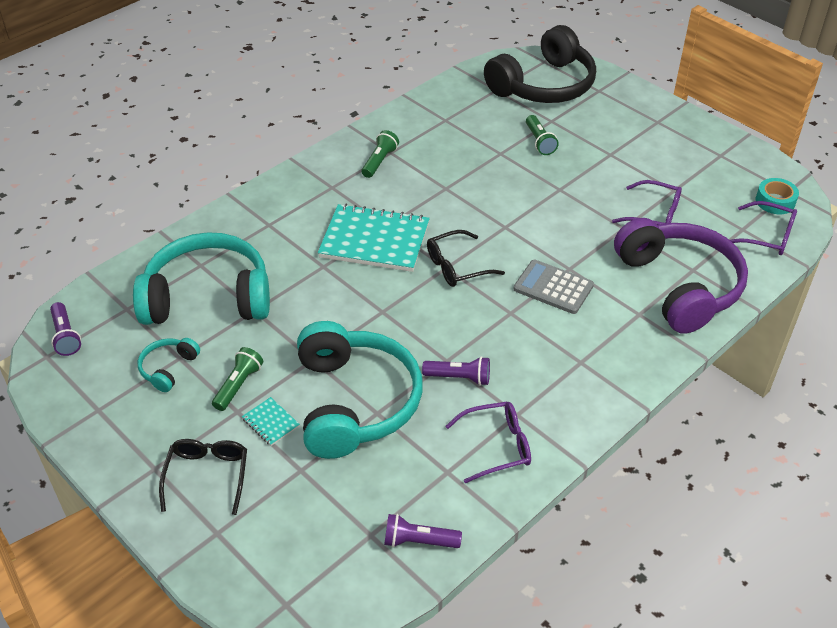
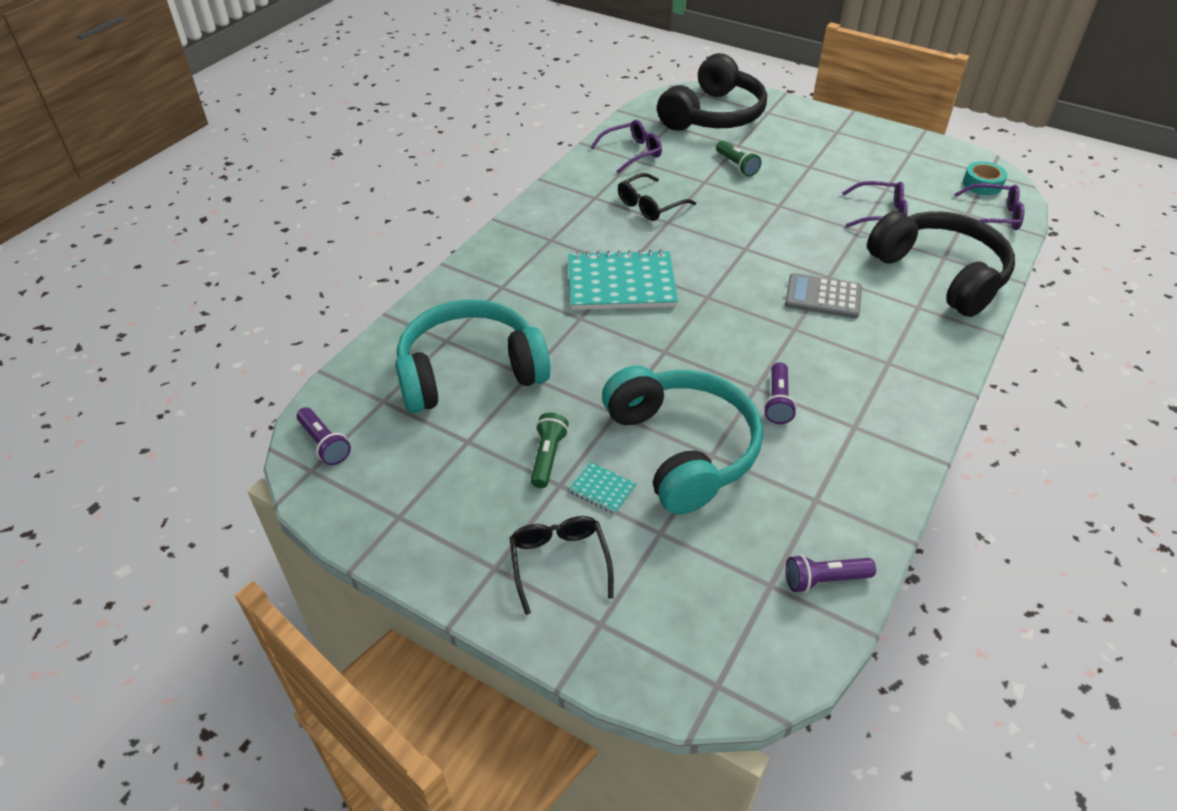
camera: 15 degrees left, 0 degrees up
turquoise headphones [137,338,200,392] -> none
green flashlight [362,130,399,178] -> none
purple flashlight [422,356,490,386] -> purple flashlight turned 105 degrees clockwise [764,362,797,424]
black glasses [427,230,505,287] -> black glasses moved to [618,173,696,221]
purple glasses [445,402,531,483] -> purple glasses moved to [590,120,662,174]
purple headphones [614,218,748,334] -> black headphones [867,211,1015,317]

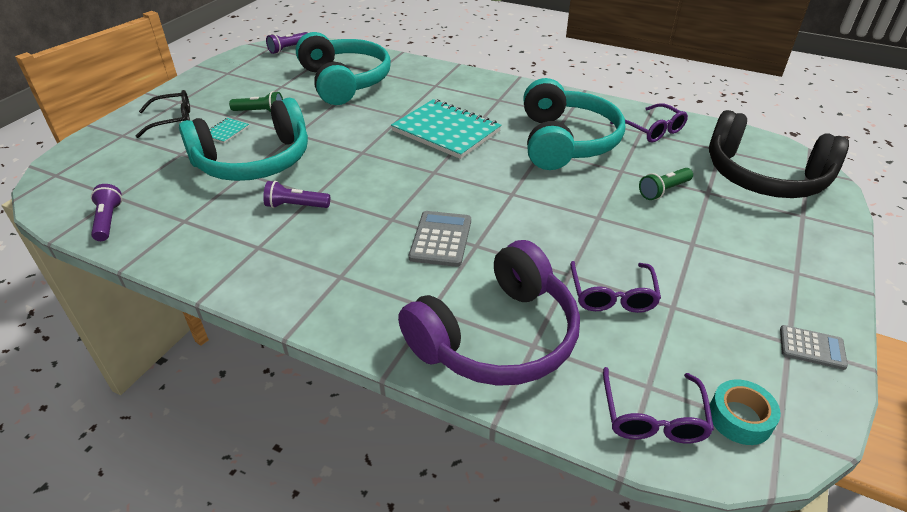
camera: 85 degrees right, 5 degrees down
turquoise notebook [568,249,678,310] -> turquoise notebook turned 45 degrees counterclockwise [391,99,501,159]
black glasses [618,173,696,221] -> turquoise headphones [523,78,625,170]
black headphones [867,211,1015,317] -> purple headphones [398,240,580,386]
none -> grey calculator [780,325,848,370]

